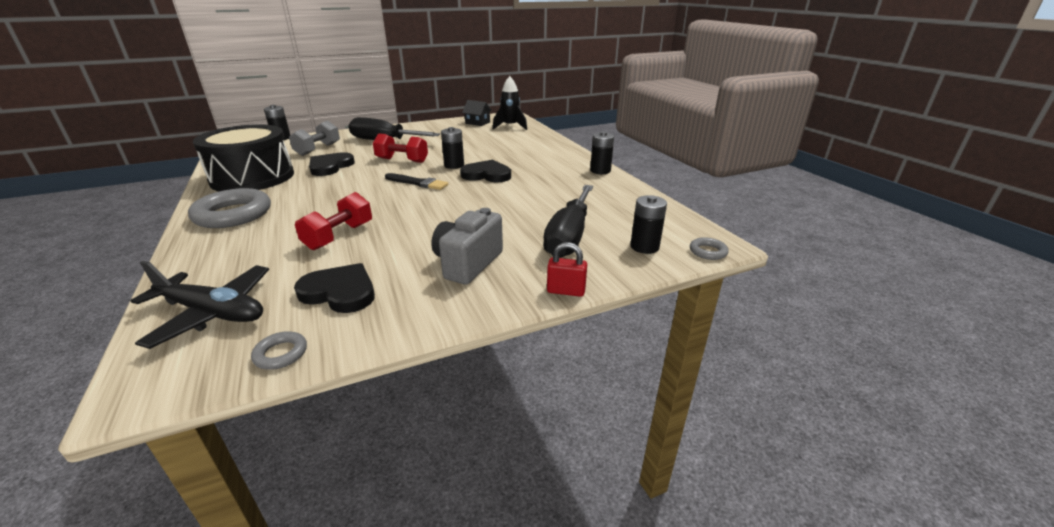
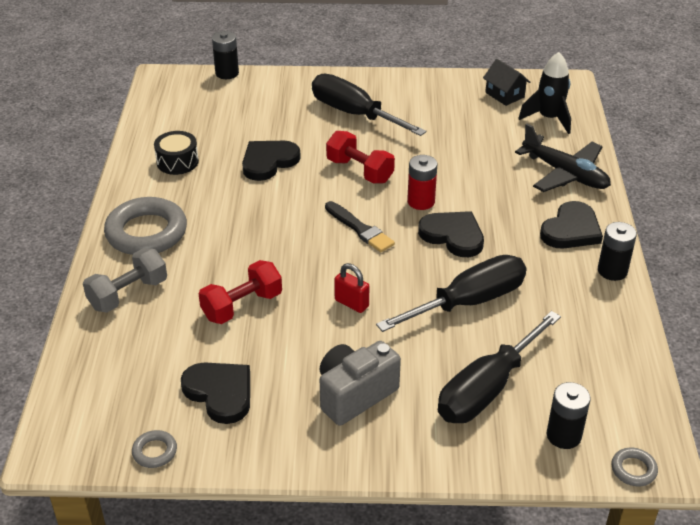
camera: 25 degrees right, 10 degrees up
black plane [131,261,269,349] -> black plane moved to [515,124,611,192]
black drum [193,124,294,191] -> black drum [154,131,199,175], size x0.44
grey dumbbell [289,121,340,156] -> grey dumbbell moved to [83,248,167,313]
black battery [441,127,464,169] -> red battery [407,155,438,210]
red padlock [547,242,587,297] -> red padlock moved to [334,263,369,313]
none -> black screwdriver [376,255,526,332]
none -> black heart [540,201,603,249]

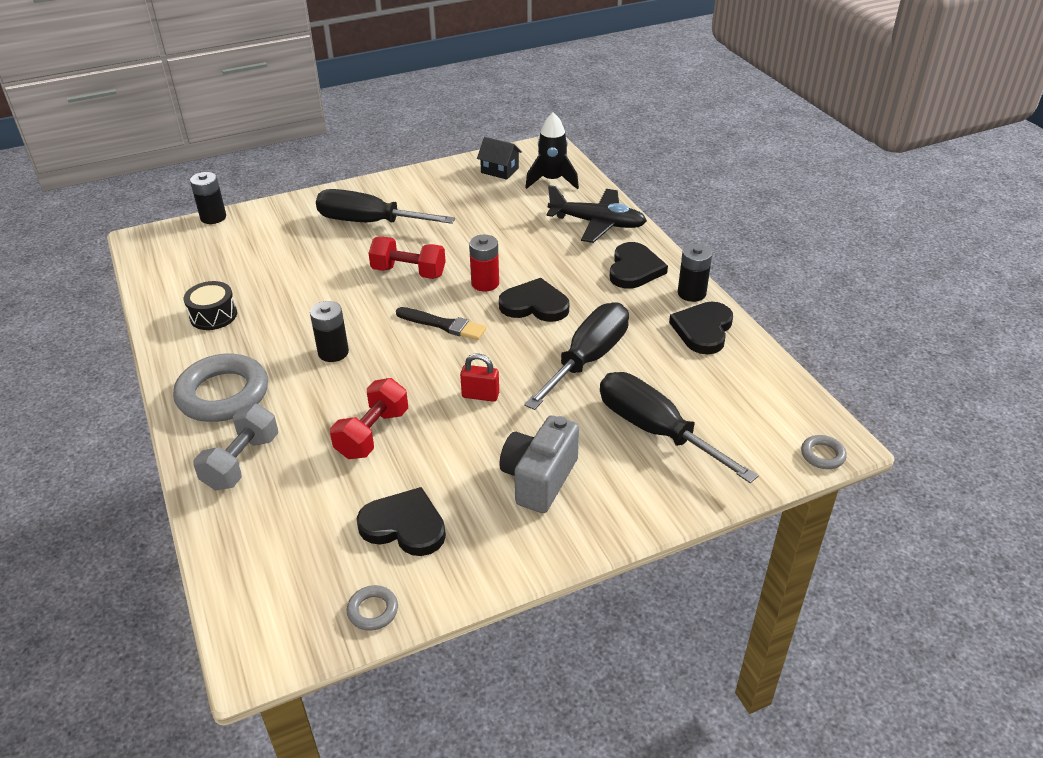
camera: 25 degrees left, 0 degrees up
black heart [242,141,301,181] -> black heart moved to [669,302,733,354]
black screwdriver [438,311,561,423] -> black screwdriver turned 120 degrees clockwise [600,372,759,483]
black battery [547,382,591,449] -> black battery moved to [310,301,349,362]

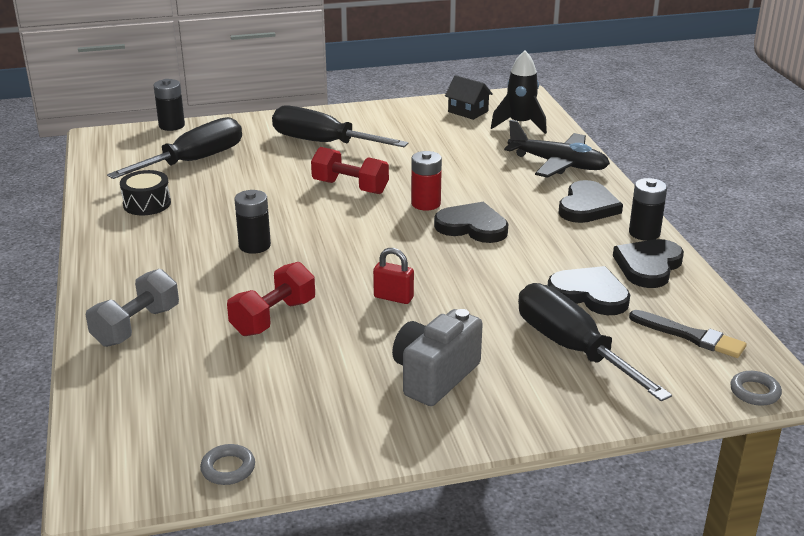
camera: 10 degrees right, 10 degrees down
grey ring [173,354,268,422] -> none
black heart [357,487,446,556] -> black heart moved to [548,266,630,315]
black brush [396,307,486,340] -> black brush moved to [629,310,747,358]
black screwdriver [524,302,629,410] -> black screwdriver moved to [107,117,242,179]

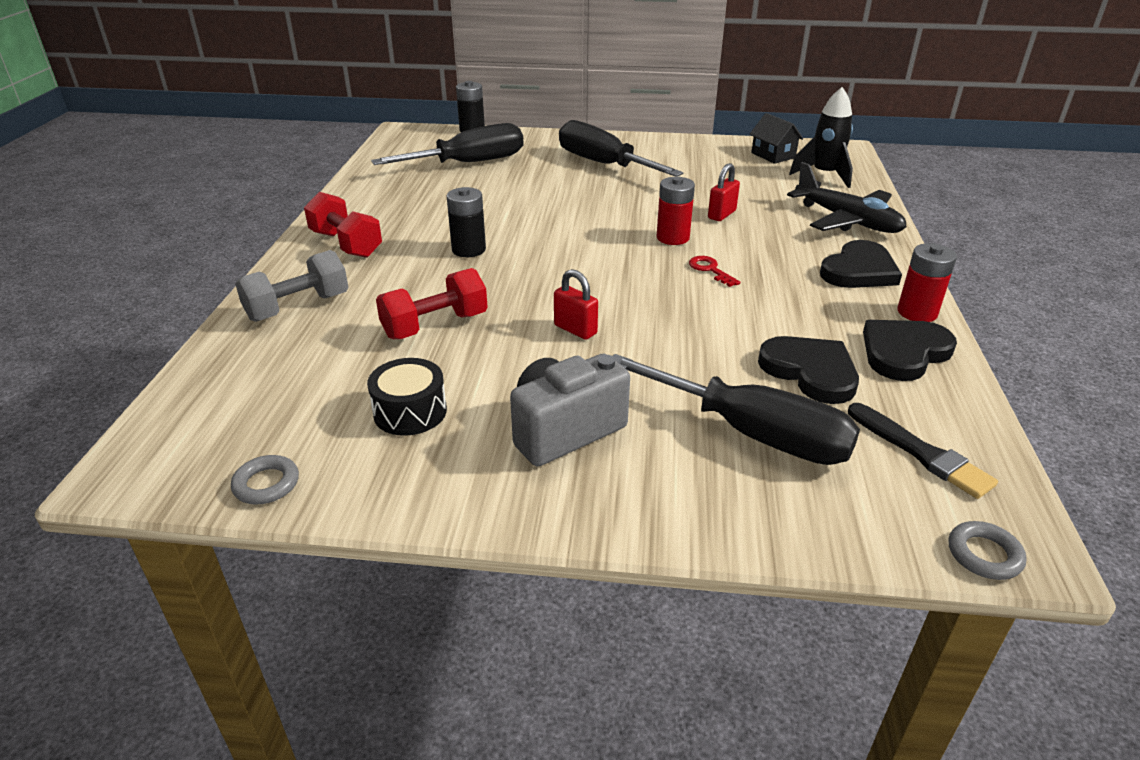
camera: 20 degrees right, 5 degrees up
black drum [120,170,171,215] -> black drum moved to [367,358,447,436]
red dumbbell [311,147,389,194] -> red dumbbell moved to [304,192,382,258]
black heart [434,202,508,243] -> red key [689,256,740,287]
black screwdriver [518,283,672,401] -> black screwdriver turned 135 degrees clockwise [613,354,860,465]
black battery [629,178,667,241] -> red battery [897,243,957,322]
none -> red padlock [708,163,740,221]

